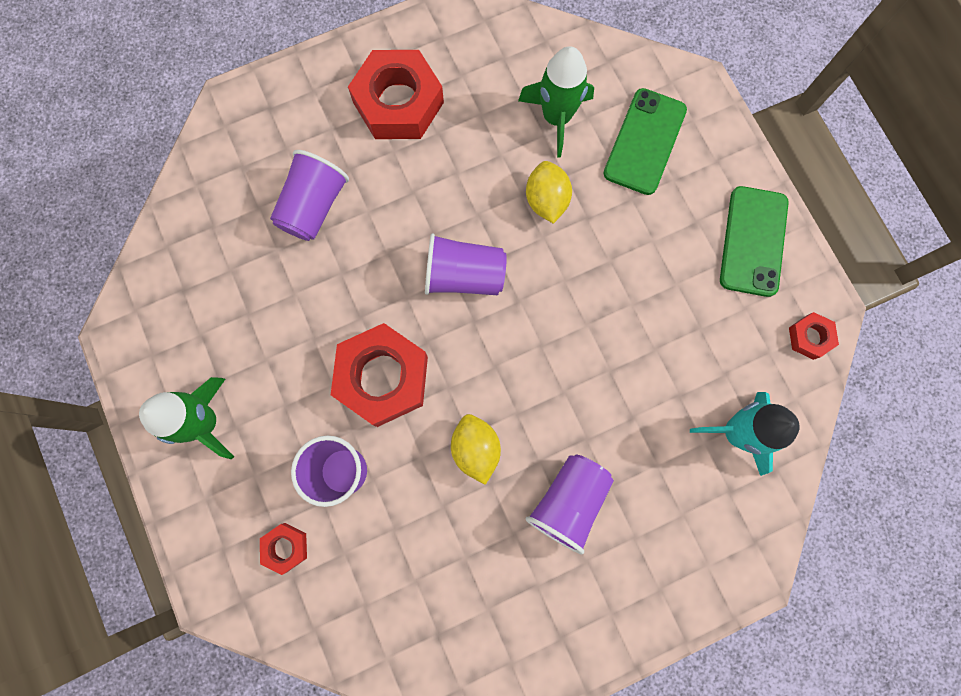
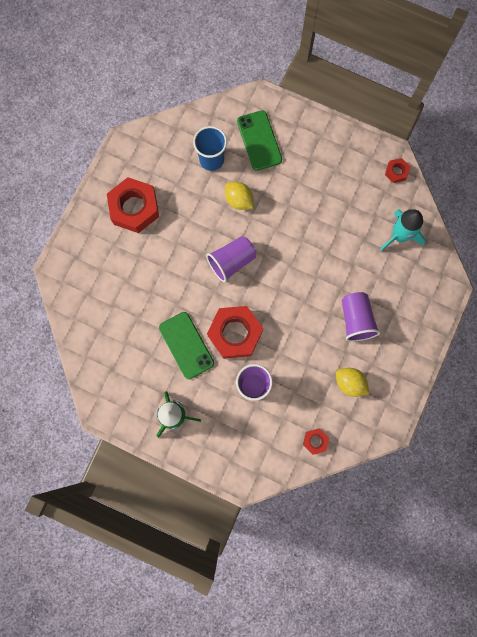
camera: 40 degrees left, 0 degrees up
red nut [260,523,307,575] -> red nut moved to [303,428,329,455]
purple cup [270,150,349,241] -> none
yellow lemon [451,414,501,485] -> yellow lemon moved to [336,368,369,397]
green rocket [518,46,594,158] -> blue cup [193,126,227,171]
green phone [720,186,789,297] -> green phone moved to [159,312,214,379]

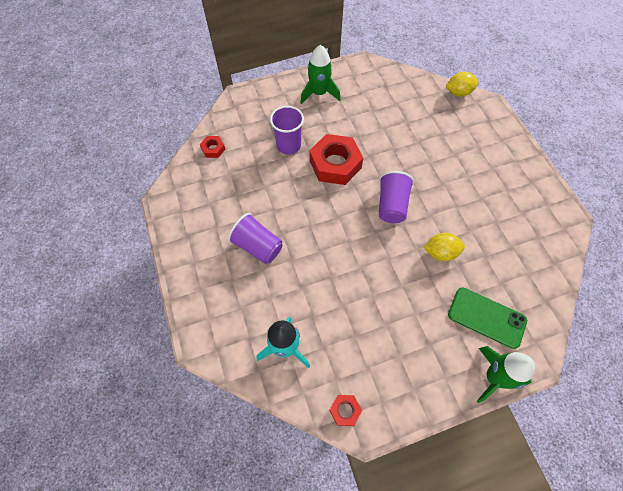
camera: 135 degrees right, 15 degrees down
red nut [107,177,159,233] -> none
green phone [159,312,214,379] -> none
blue cup [193,126,227,171] -> none
yellow lemon [336,368,369,397] -> yellow lemon moved to [446,72,478,97]
none -> green rocket [477,346,535,403]

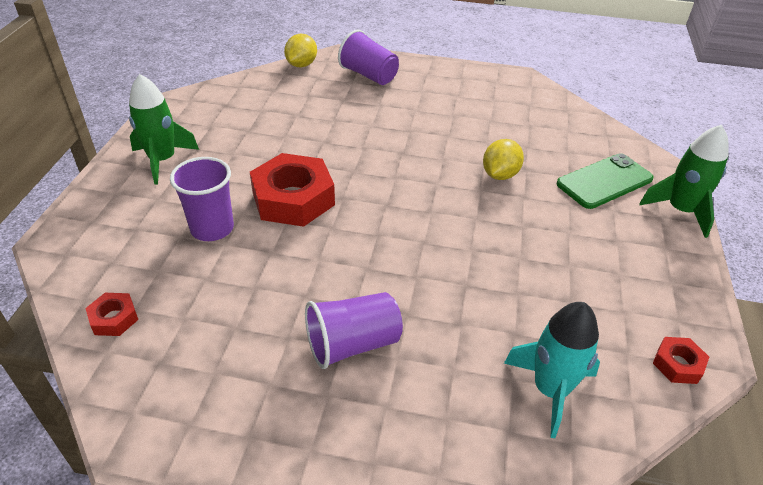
camera: 60 degrees left, 20 degrees down
purple cup [379,171,414,223] -> purple cup moved to [338,29,399,85]

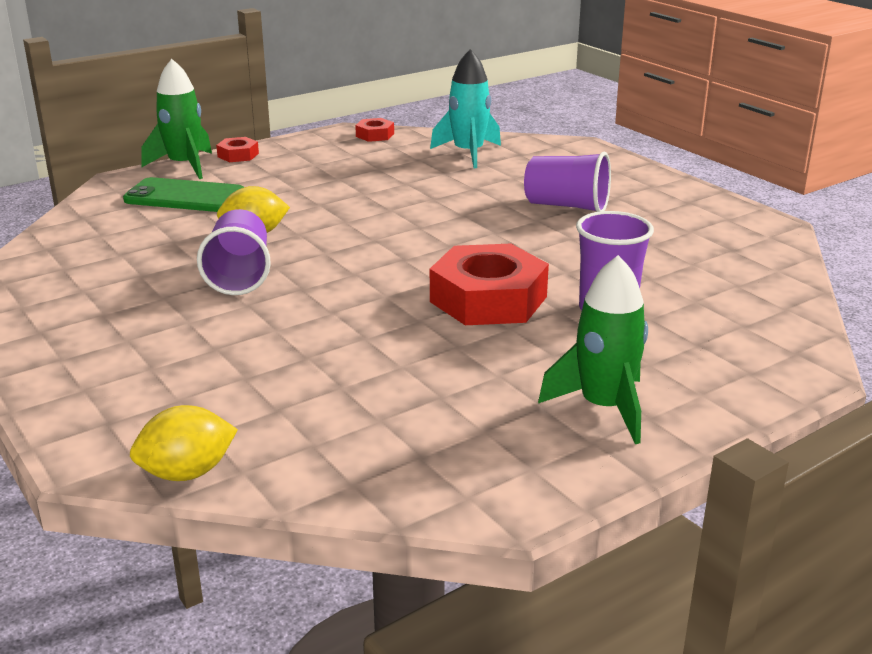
camera: 135 degrees left, 15 degrees down
red nut [86,293,138,336] -> red nut moved to [216,137,259,162]
purple cup [338,29,399,85] -> purple cup moved to [197,209,271,295]

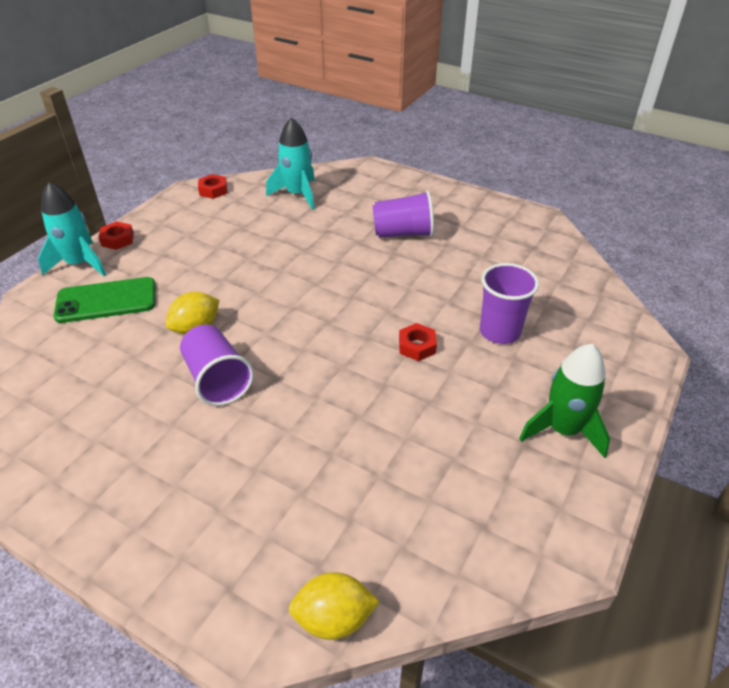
camera: 25 degrees left, 15 degrees up
yellow lemon [130,405,238,481] -> yellow lemon turned 45 degrees clockwise [289,572,380,640]
green rocket [142,59,212,179] -> turquoise rocket [38,182,106,276]
red nut [430,244,549,325] -> red nut [399,323,437,361], size x0.47

